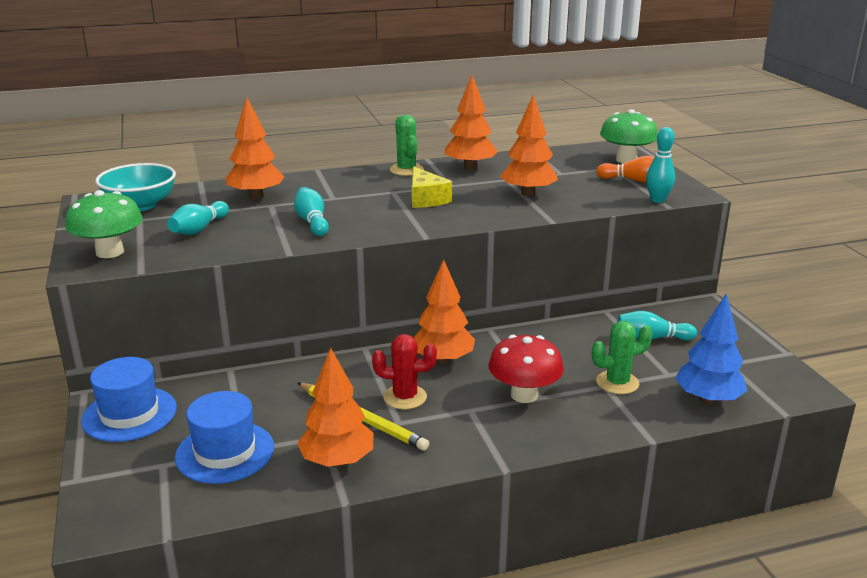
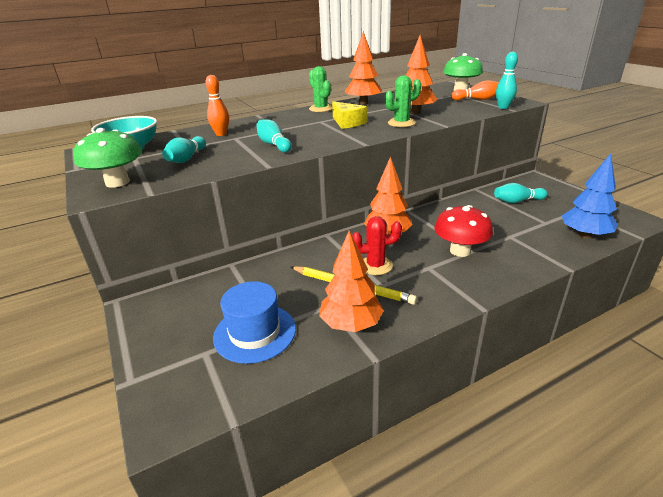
camera: 10 degrees left, 5 degrees up
blue hat [81,357,177,442] -> none
orange tree [226,96,284,199] -> orange bowling pin [205,75,229,136]
green cactus [592,321,653,394] -> green cactus moved to [385,75,421,127]

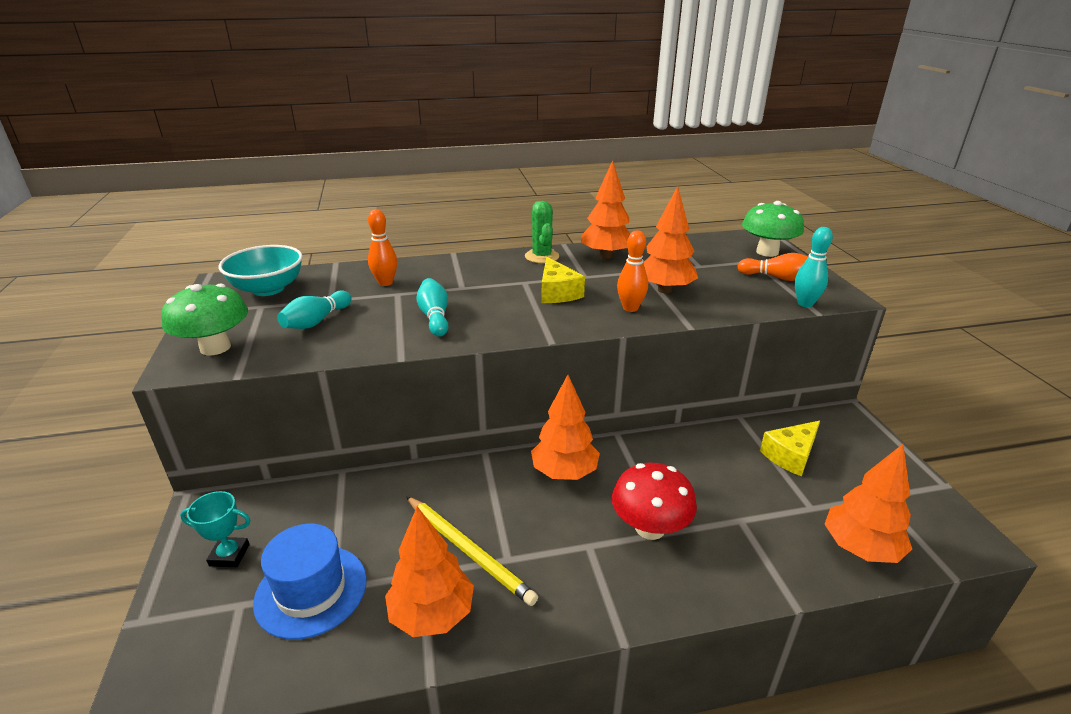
camera: 15 degrees right, 0 degrees up
red cactus [352,216,402,275] -> none
green cactus [385,75,421,127] -> orange bowling pin [617,231,648,312]
turquoise bowling pin [494,183,548,203] -> yellow cheese [760,421,820,477]
blue tree [562,154,618,239] -> orange tree [825,444,912,563]
none -> turquoise trophy [180,491,250,567]

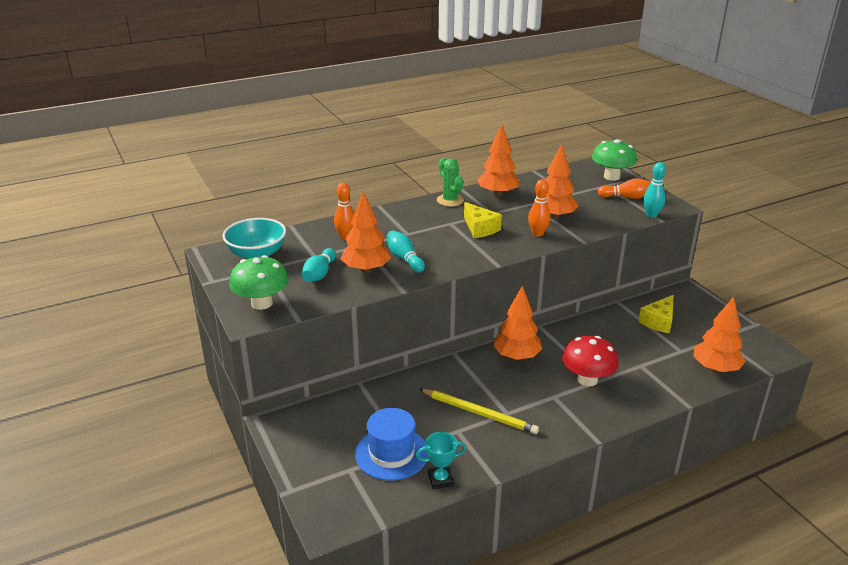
camera: 15 degrees left, 0 degrees up
turquoise trophy [180,491,250,567] -> turquoise trophy moved to [416,432,466,489]
orange tree [385,506,474,637] -> orange tree moved to [341,192,391,273]

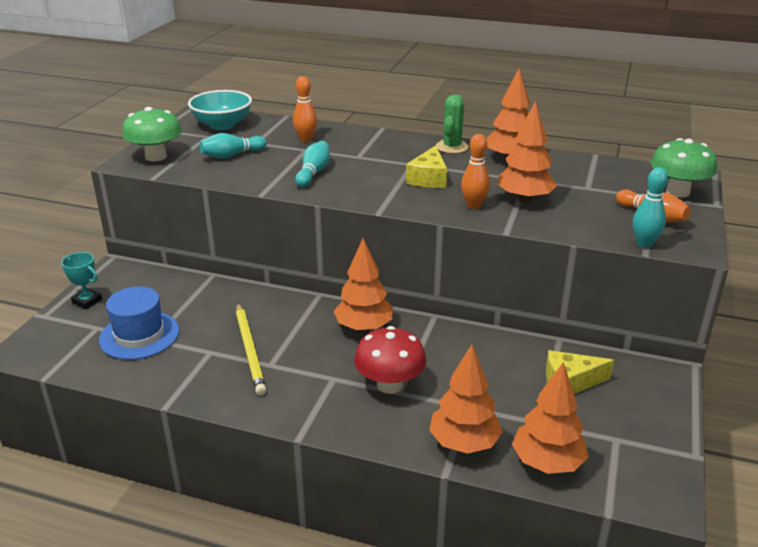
camera: 45 degrees right, 0 degrees up
orange tree [341,192,391,273] -> orange tree moved to [429,344,503,454]
turquoise trophy [416,432,466,489] -> turquoise trophy moved to [61,252,102,309]

